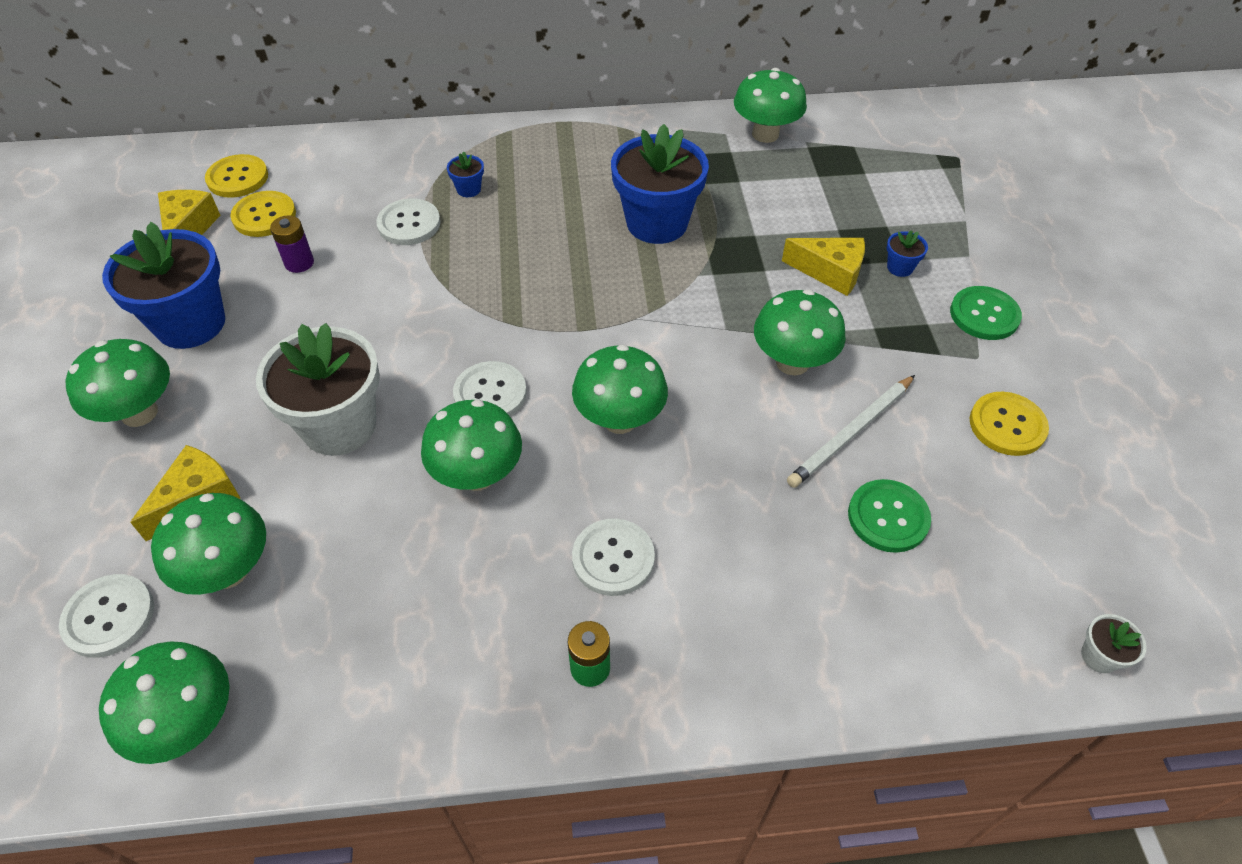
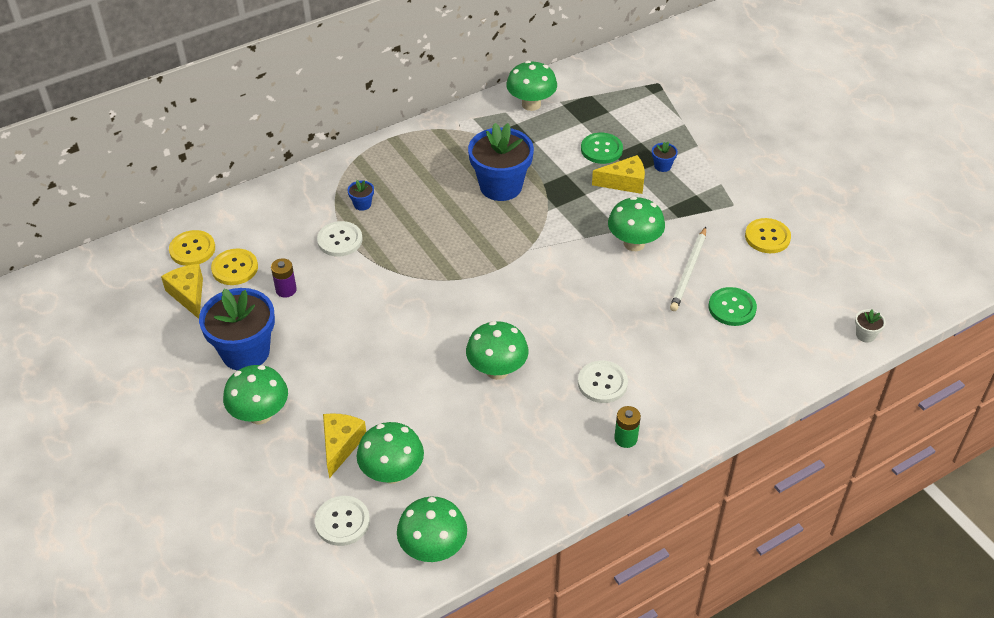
camera: 25 degrees left, 5 degrees down
white flower pot [256,323,380,456] -> none
white button [453,361,527,416] -> none
green mushroom [572,345,668,434] -> none
green button [950,286,1022,340] -> green button moved to [581,133,623,164]

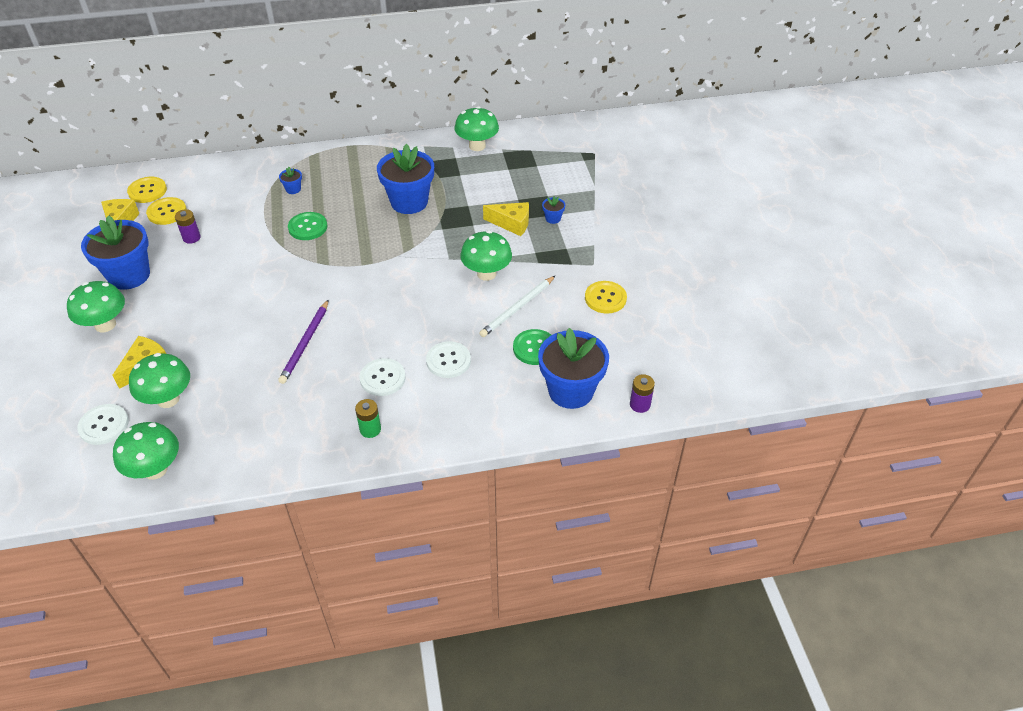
camera: 20 degrees right, 0 degrees up
white button [317,221,363,256] -> white button moved to [426,341,471,378]
green mushroom [466,321,529,380] -> purple pencil [278,299,329,384]
green button [581,133,623,164] -> green button moved to [288,212,327,240]
white flower pot [855,309,886,342] -> purple battery [630,374,655,413]
none -> blue flower pot [538,328,609,409]

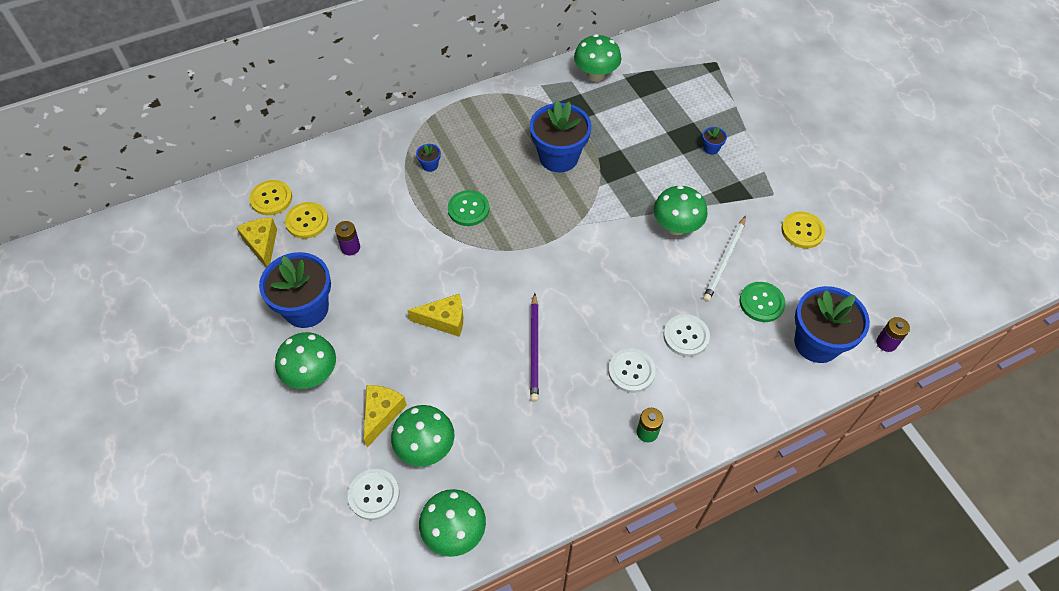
camera: 15 degrees left, 10 degrees up
yellow cheese [483,202,529,236] -> yellow cheese moved to [407,294,463,337]

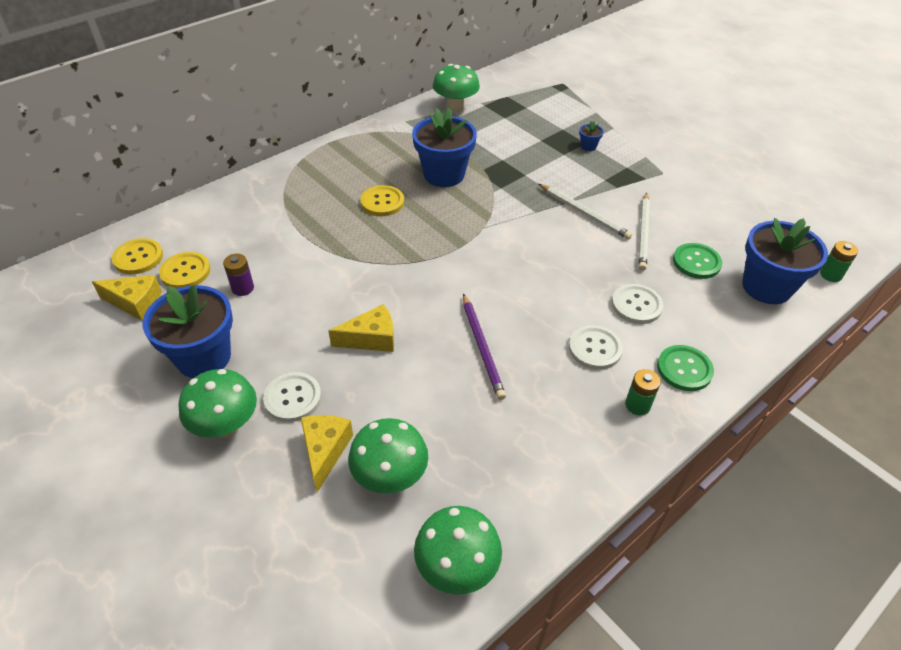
camera: 15 degrees left, 10 degrees down
yellow cheese [236,218,277,267] -> yellow cheese turned 135 degrees clockwise [92,275,162,321]
white button [348,469,400,520] -> white button moved to [263,372,321,422]
blue flower pot [416,144,441,172] -> none
green button [448,190,490,226] -> green button moved to [657,345,714,391]
green mushroom [653,185,707,235] -> white pencil [539,184,632,240]
yellow button [781,212,825,248] -> yellow button moved to [361,185,404,216]
purple battery [876,317,910,352] -> green battery [820,241,858,282]

